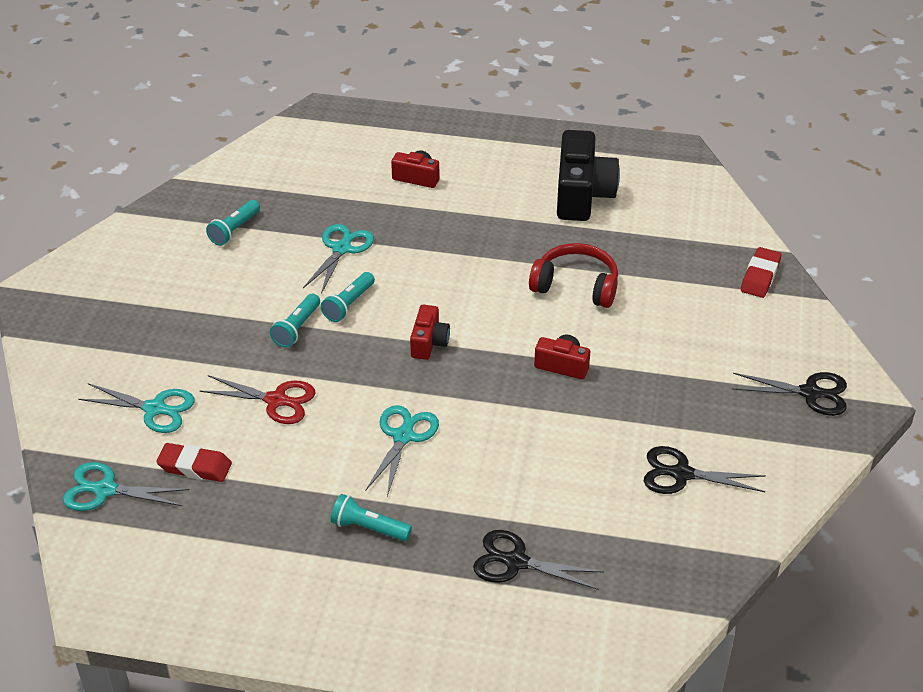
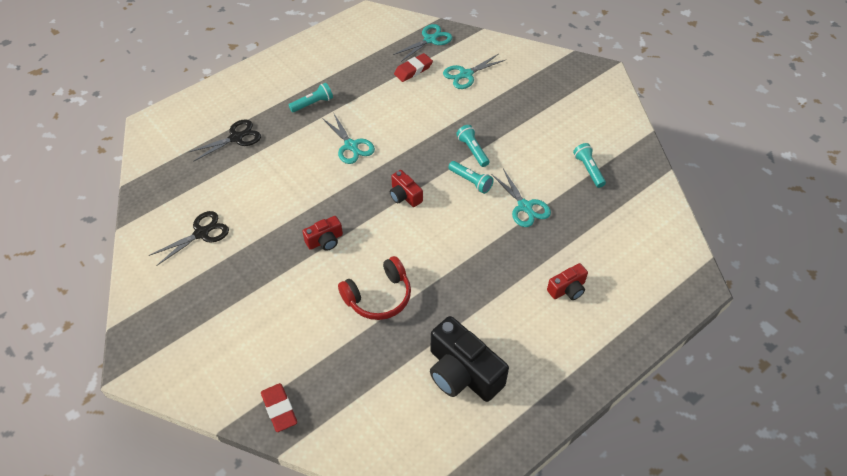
camera: 130 degrees right, 10 degrees up
red scissors [200,375,316,424] -> none
turquoise flashlight [321,272,375,322] -> turquoise flashlight turned 150 degrees clockwise [448,161,494,194]
black scissors [732,372,847,416] -> none

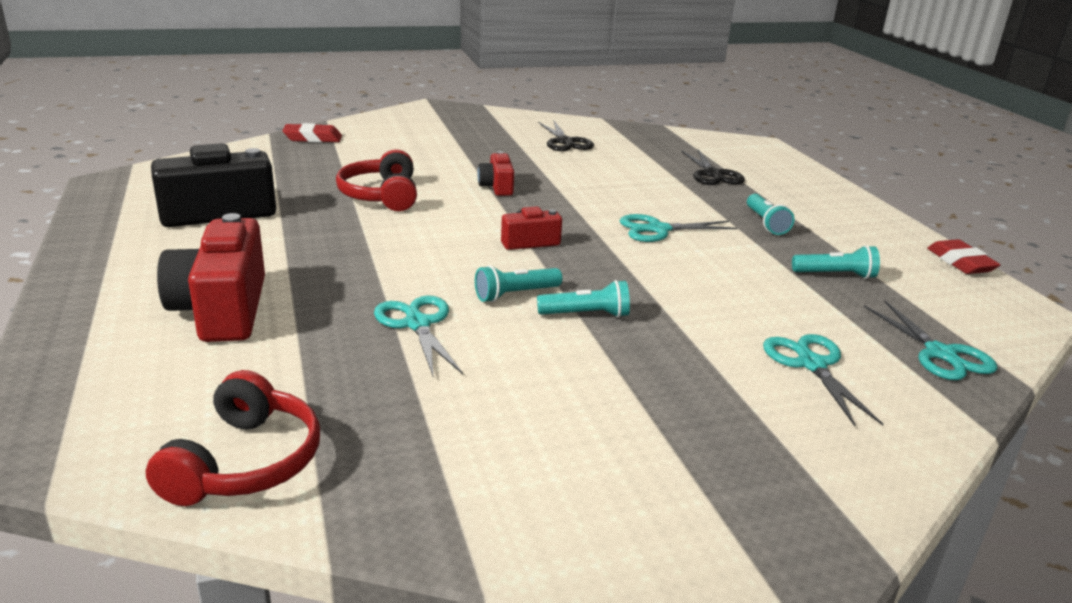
camera: 110 degrees right, 25 degrees down
red eraser [394,53,433,82] -> red eraser moved to [927,239,1000,274]
turquoise scissors [491,169,551,227] -> turquoise scissors turned 75 degrees clockwise [374,295,463,376]
red camera [547,263,588,300] -> red camera [157,213,265,342], size x1.92
turquoise flashlight [573,143,606,188] -> turquoise flashlight moved to [792,245,880,279]
none -> red headphones [146,370,320,506]

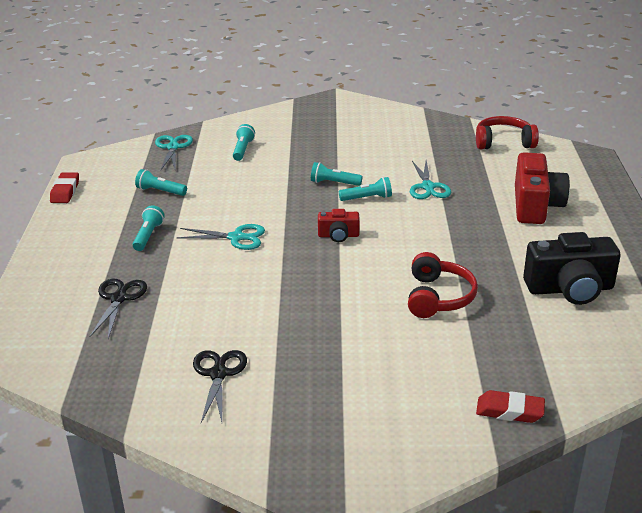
camera: 160 degrees left, 5 degrees up
red headphones [146,370,320,506] -> red headphones turned 60 degrees clockwise [476,116,539,149]
red camera [477,151,514,196] -> none
turquoise scissors [763,334,883,426] -> turquoise flashlight [233,124,255,161]

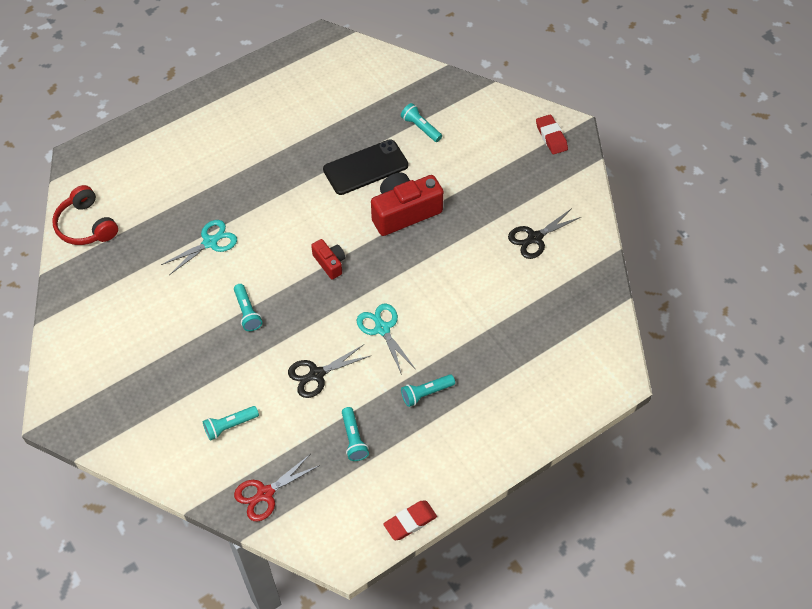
camera: 125 degrees left, 25 degrees up
black scissors [89,279,147,339] -> black scissors moved to [288,345,370,398]
turquoise scissors [155,135,193,170] -> red scissors [234,455,320,521]
turquoise flashlight [339,177,392,201] -> turquoise flashlight moved to [401,103,442,142]
red headphones [408,252,478,318] -> black phone [323,139,408,195]
red eraser [476,390,545,423] -> red eraser moved to [536,114,568,155]
red camera [515,152,570,224] -> red camera moved to [371,172,444,236]
black camera [523,232,621,305] -> none

